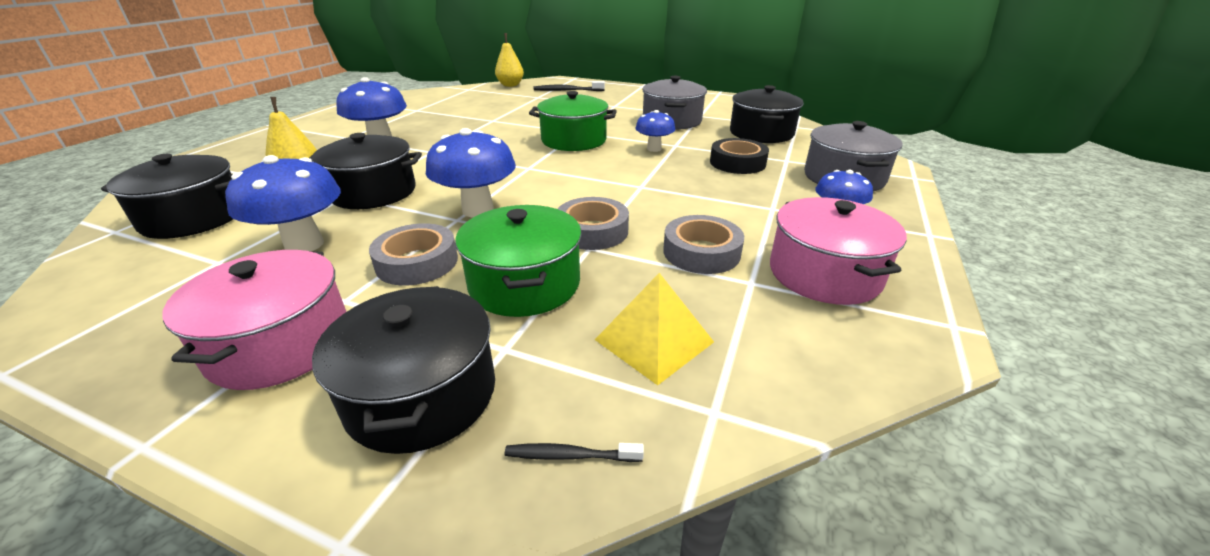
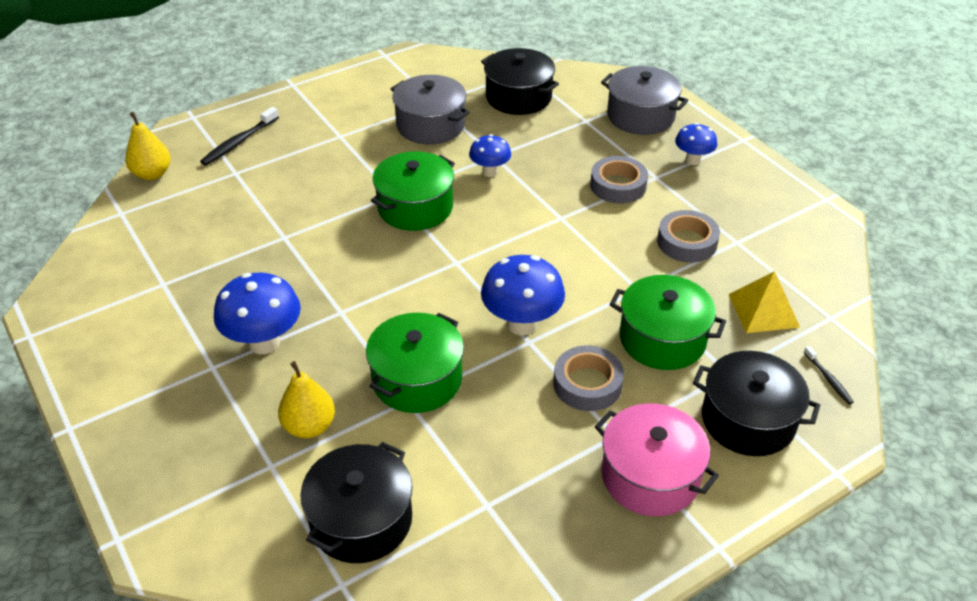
camera: 55 degrees left, 10 degrees up
blue mushroom [225,155,341,251] -> none
black pot [309,133,422,209] -> green pot [366,313,464,413]
black toothbrush [505,443,644,462] -> black toothbrush turned 60 degrees counterclockwise [804,346,854,405]
grey tape [558,197,629,250] -> grey tape moved to [590,156,648,204]
black tape [710,138,769,174] -> none
pink pot [770,197,907,305] -> none

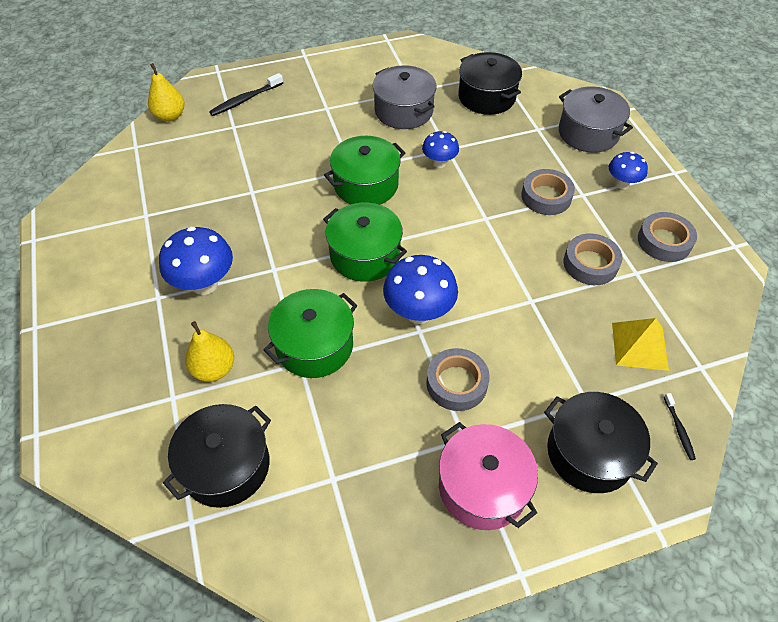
camera: 15 degrees right, 10 degrees up
green pot [610,275,726,370] -> green pot moved to [323,203,407,282]
none -> grey tape [638,212,697,262]

